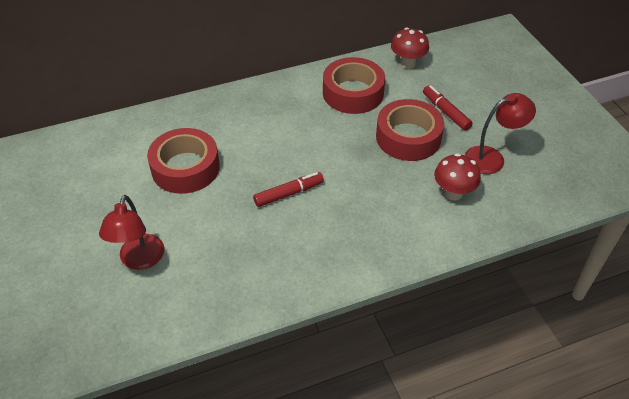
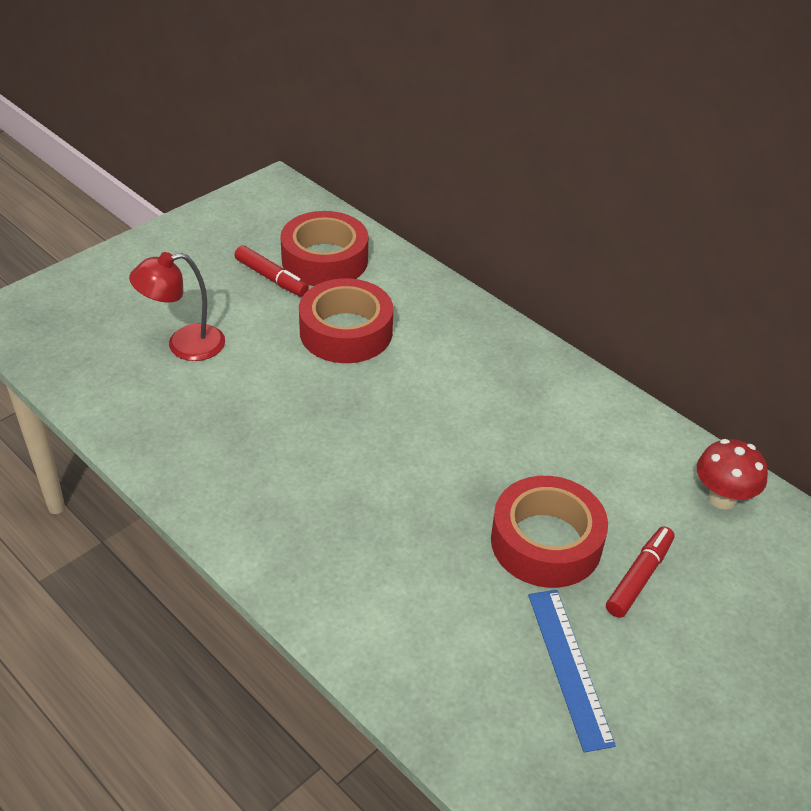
camera: 65 degrees right, 5 degrees down
red marker [253,172,324,207] -> red marker moved to [234,245,309,297]
red tape [323,57,385,114] -> red tape moved to [280,211,368,286]
red mushroom [434,153,481,201] -> none
red lamp [465,93,536,174] -> blue ruler [528,590,616,753]

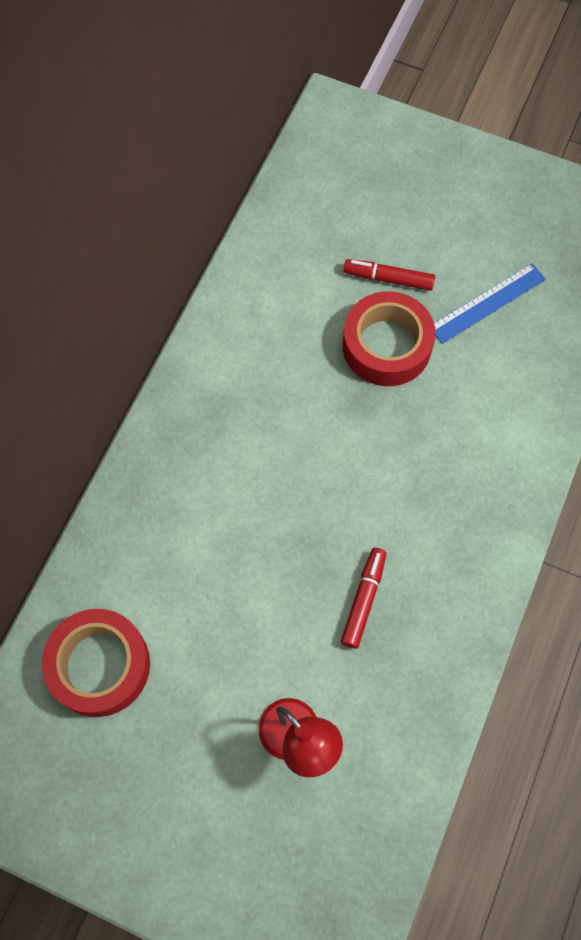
camera: 110 degrees left, 25 degrees up
red marker [234,245,309,297] -> red marker moved to [341,548,387,649]
red tape [299,278,393,363] -> none
red mushroom [697,439,768,510] -> none

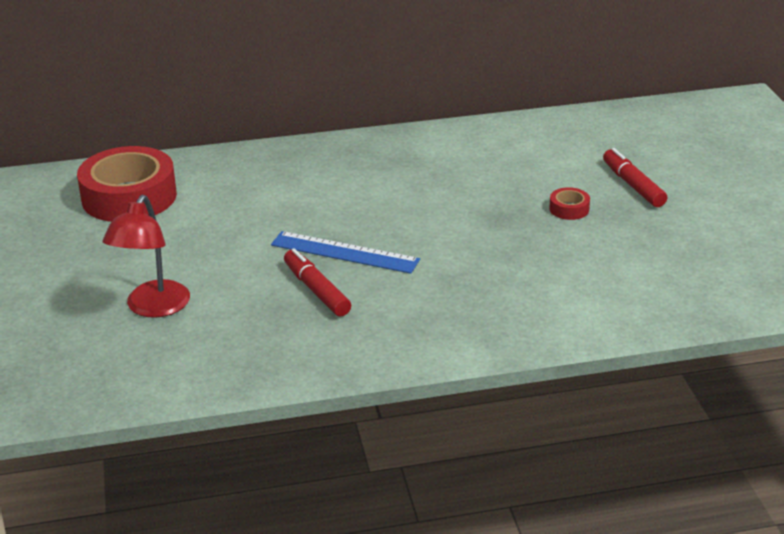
camera: 55 degrees right, 35 degrees down
red marker [341,548,387,649] -> red marker turned 105 degrees counterclockwise [284,248,351,317]
red tape [343,291,436,386] -> red tape [549,187,590,220], size x0.41
blue ruler [434,263,546,344] -> blue ruler moved to [271,231,420,274]

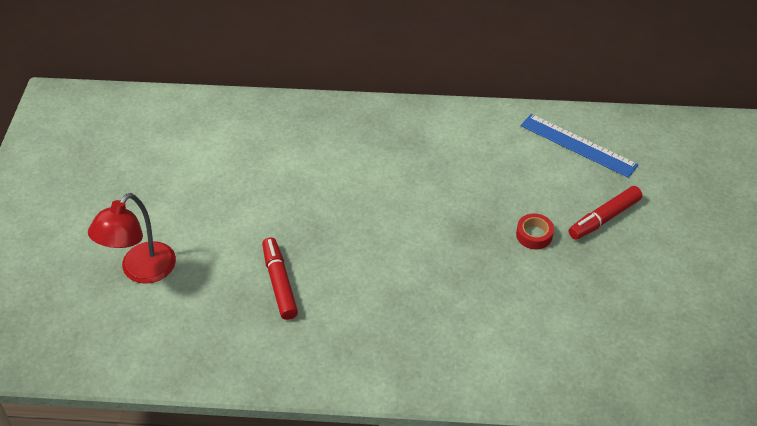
camera: 15 degrees right, 15 degrees up
red tape [77,146,177,222] -> none
blue ruler [271,231,420,274] -> blue ruler moved to [521,114,639,178]
red marker [603,148,667,207] -> red marker turned 120 degrees counterclockwise [569,186,642,240]

